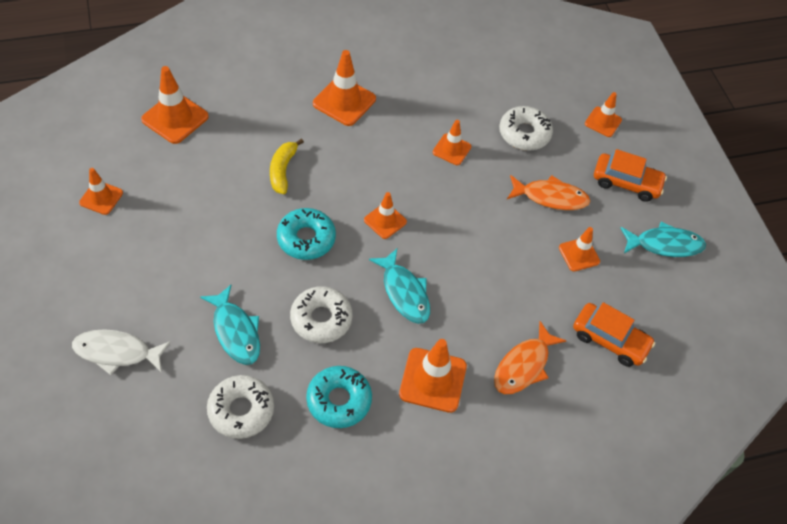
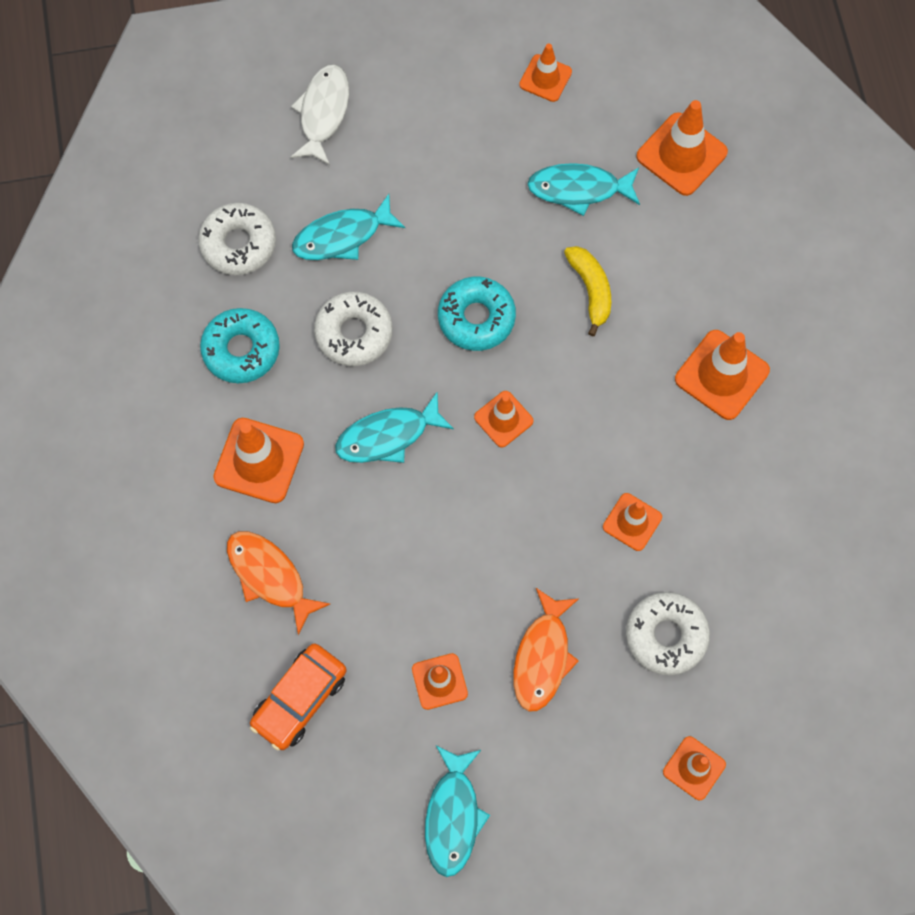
camera: 100 degrees right, 15 degrees up
yellow banana [270,138,304,194] -> yellow banana turned 60 degrees clockwise [564,246,611,336]
orange car [594,149,667,202] -> none
none -> turquoise fish [527,163,640,216]

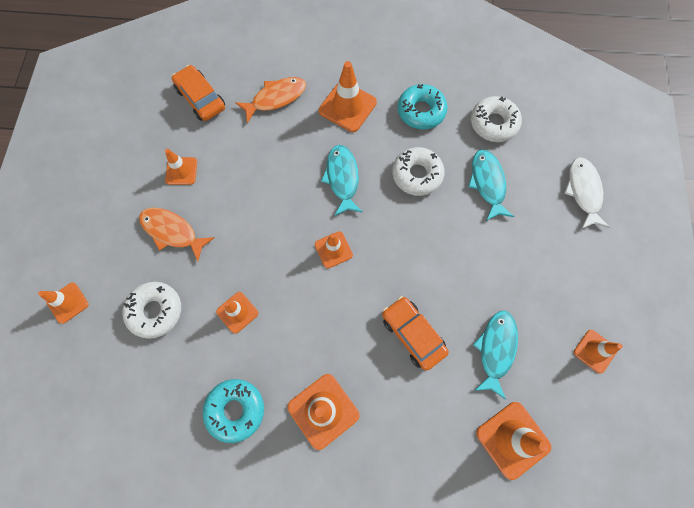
camera: 105 degrees right, 0 degrees up
white fish [290,65,349,165] -> white fish turned 120 degrees counterclockwise [564,157,610,229]
turquoise fish [425,746,490,877] -> none
turquoise donut [438,277,516,351] -> turquoise donut moved to [202,379,264,443]
yellow banana [564,246,611,336] -> orange car [382,296,449,371]

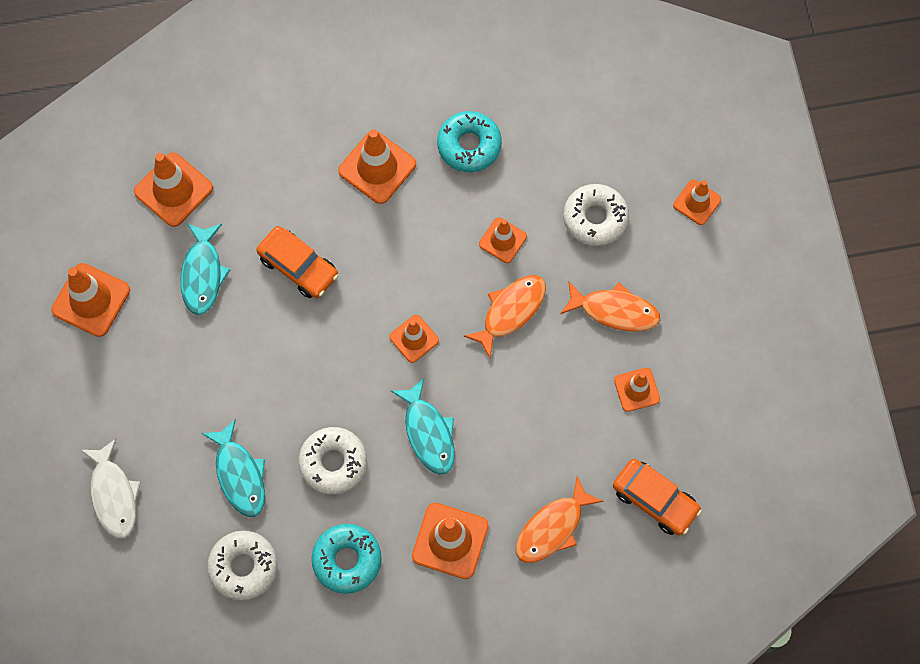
camera: 165 degrees right, 0 degrees up
orange traffic cone [574,330,623,373] -> orange traffic cone [51,263,130,337], size x1.62
none -> orange fish [464,275,546,358]

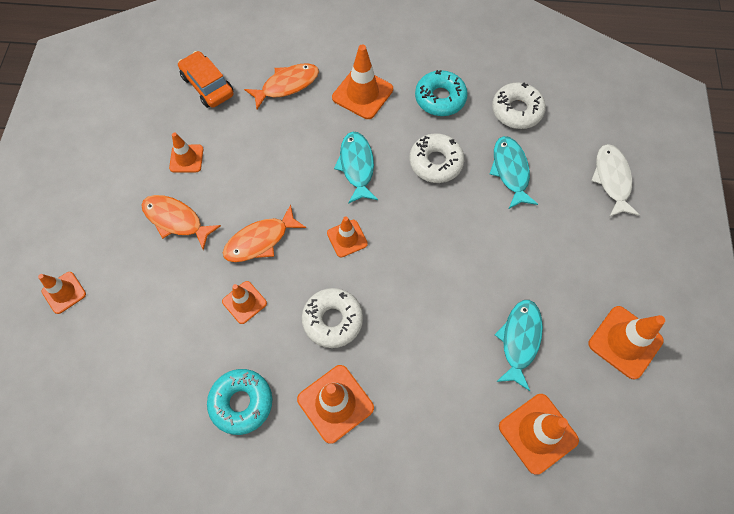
camera: 165 degrees left, 5 degrees down
orange car [256,226,339,298] -> none
white donut [563,184,629,246] -> white donut moved to [302,288,363,348]

